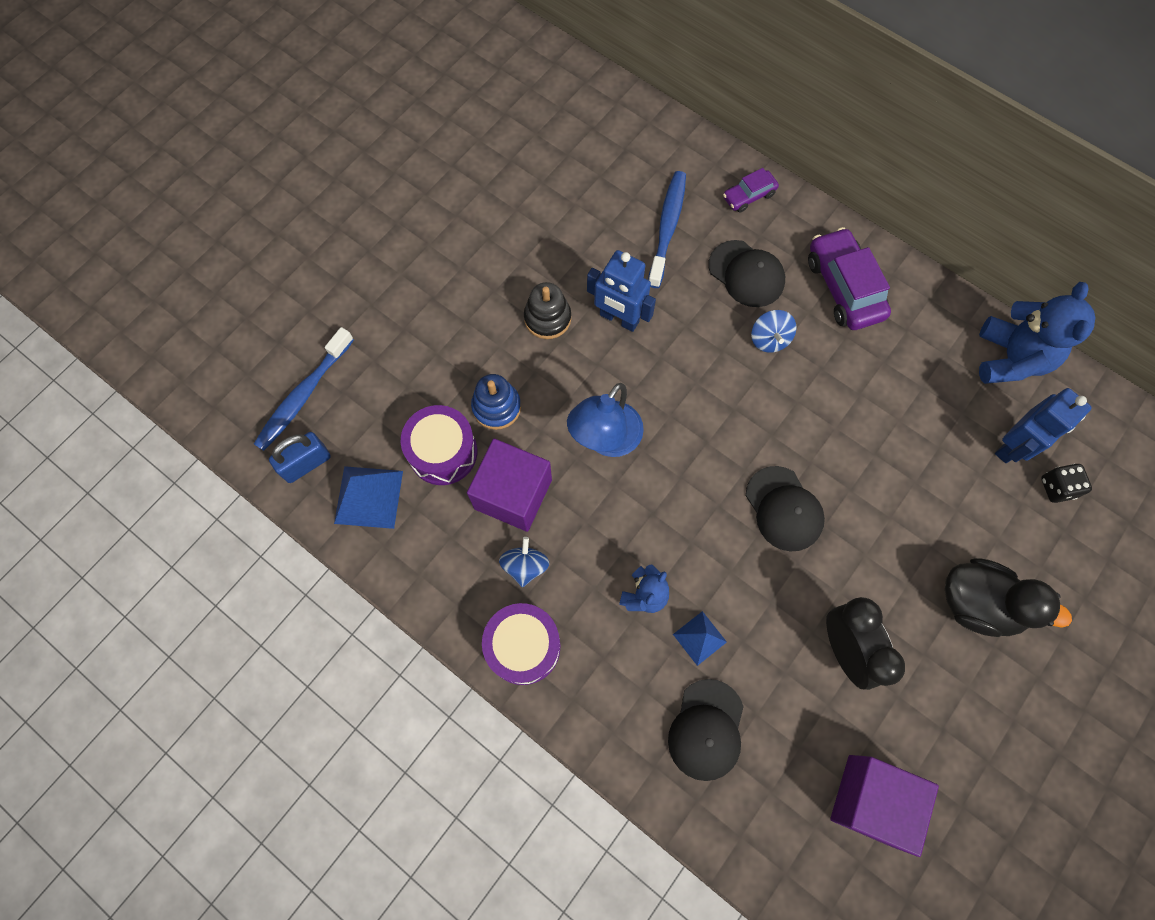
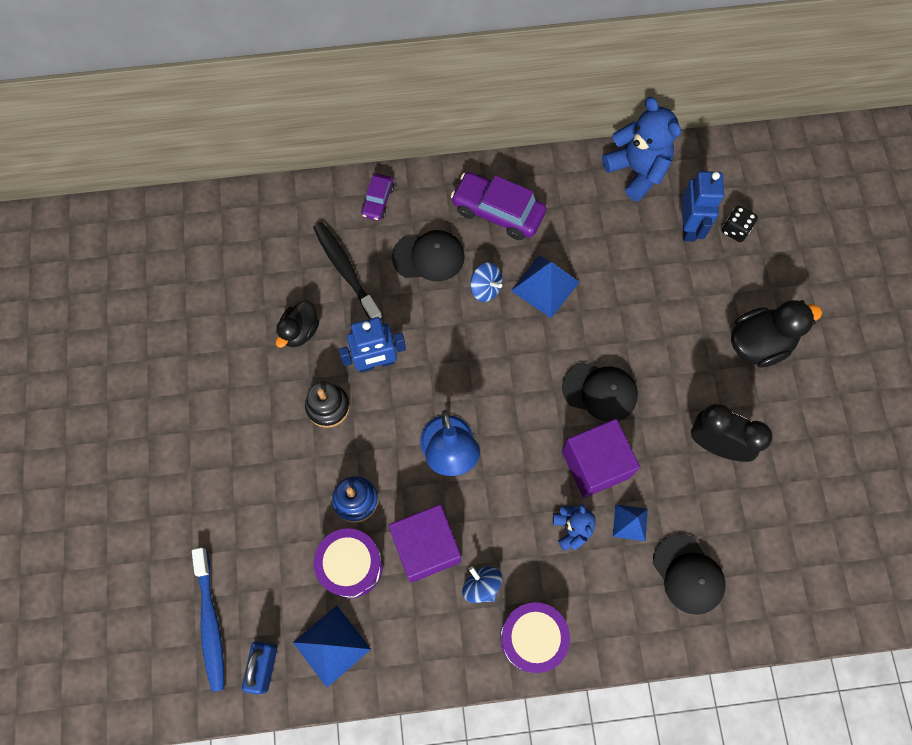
camera: 45 degrees left, 0 degrees up
blue toothbrush [648,171,686,288] -> black toothbrush [313,222,382,319]
purple cube [830,755,939,857] -> purple cube moved to [562,419,640,498]
none -> black duck [276,300,319,348]
none -> blue pyramid [511,255,579,318]

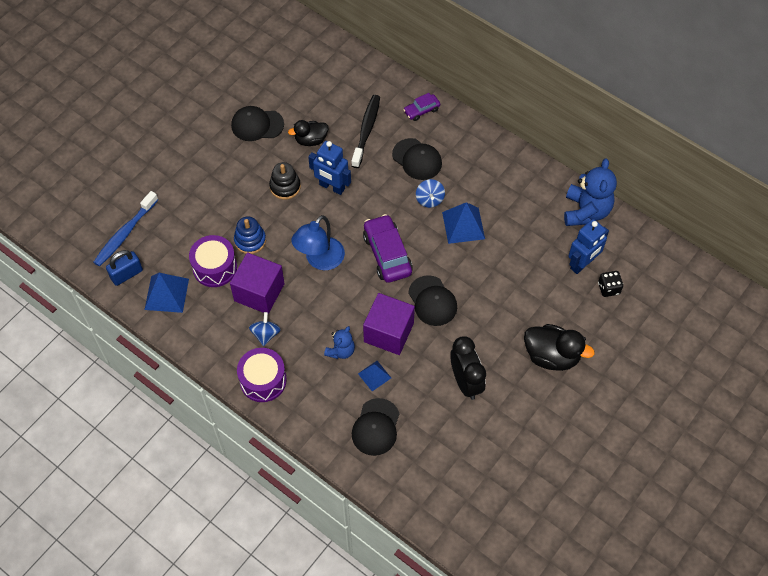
camera: 45 degrees right, 10 degrees down
purple car [451,172,546,240] -> purple car moved to [363,214,413,283]
none -> black cap [231,106,284,141]

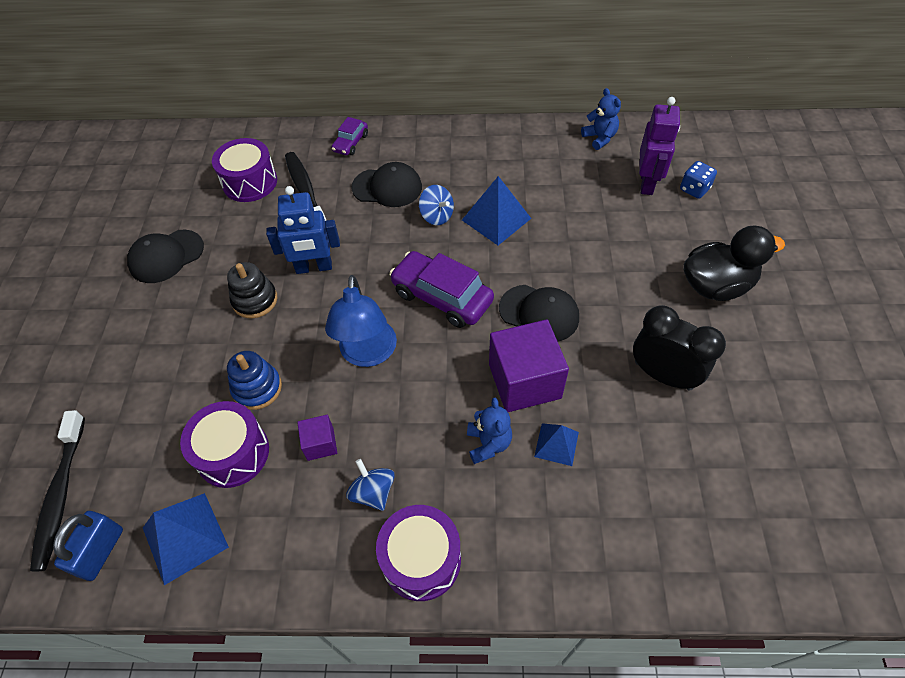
camera: 35 degrees left, 5 degrees down
blue toothbrush [94,191,158,267] -> black toothbrush [30,410,85,571]
purple cube [230,253,285,314] -> purple cube [297,415,337,461], size x0.49
black duck [288,120,328,146] -> none
black cap [352,398,400,456] -> none
blue teddy bear [564,158,617,226] -> blue teddy bear [581,88,621,150], size x0.56
blue robot [568,219,609,274] -> purple robot [639,97,680,195]
black dice [598,271,623,297] -> blue dice [680,161,717,199]
none -> purple drum [212,138,277,202]

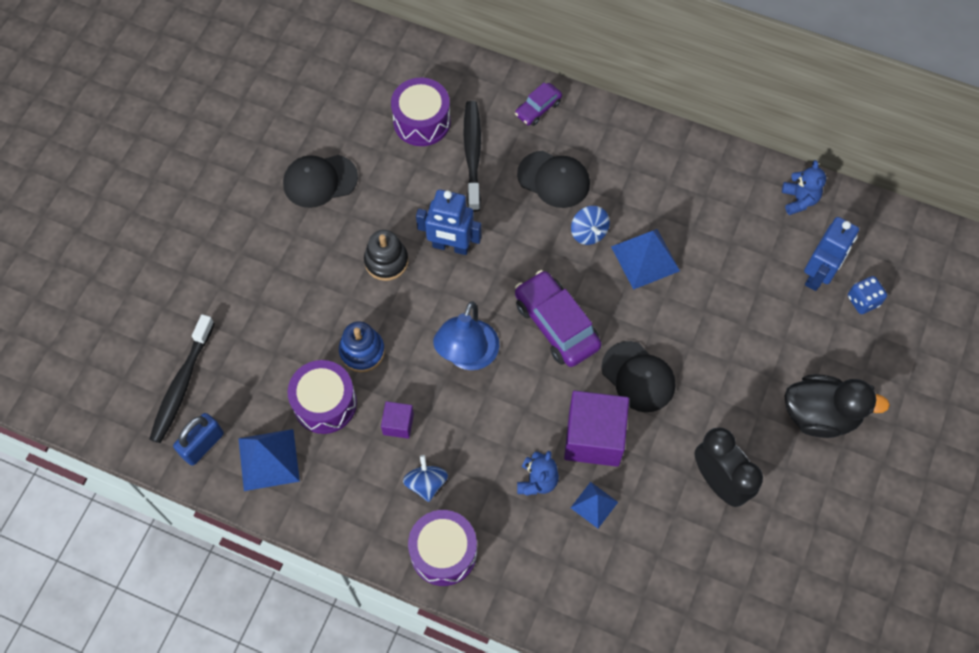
camera: 20 degrees right, 10 degrees up
purple robot [639,97,680,195] -> blue robot [804,217,859,291]

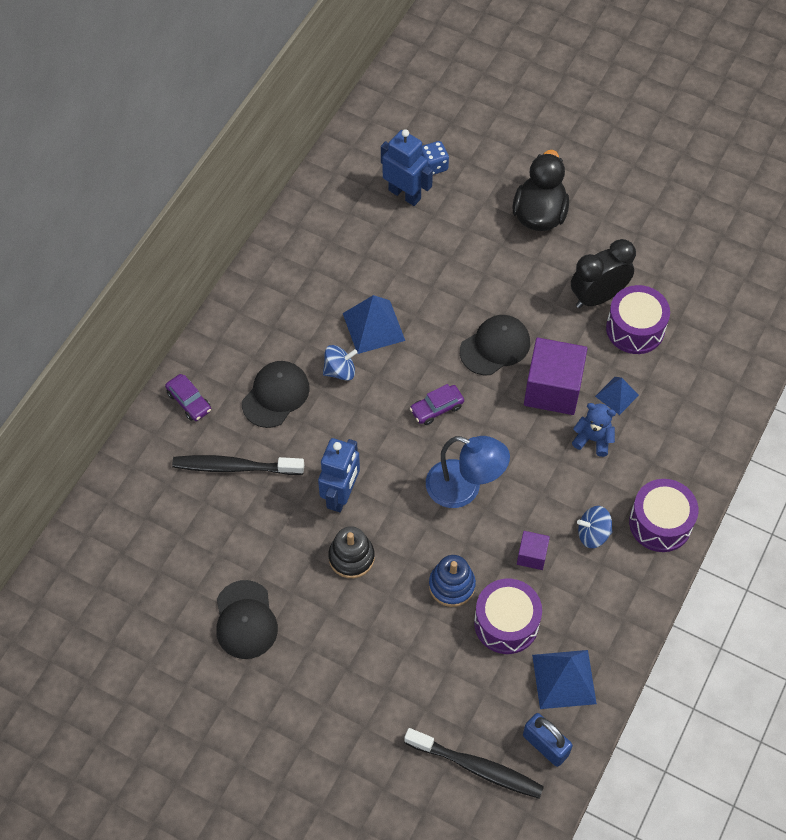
camera: 85 degrees left, 5 degrees down
purple drum [391,78,451,146] -> purple drum moved to [606,285,670,354]
purple car [515,270,602,367] -> purple car [410,384,464,425], size x0.54
blue teddy bear [782,160,826,215] -> none

